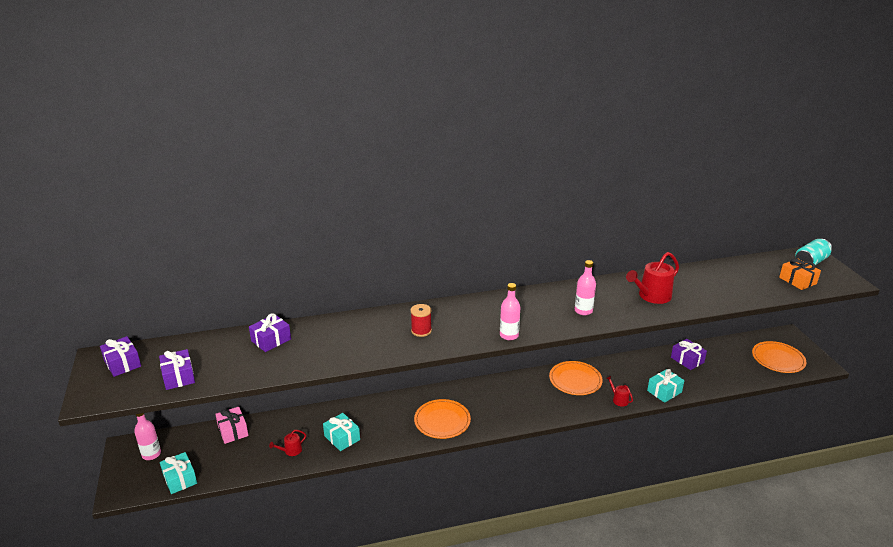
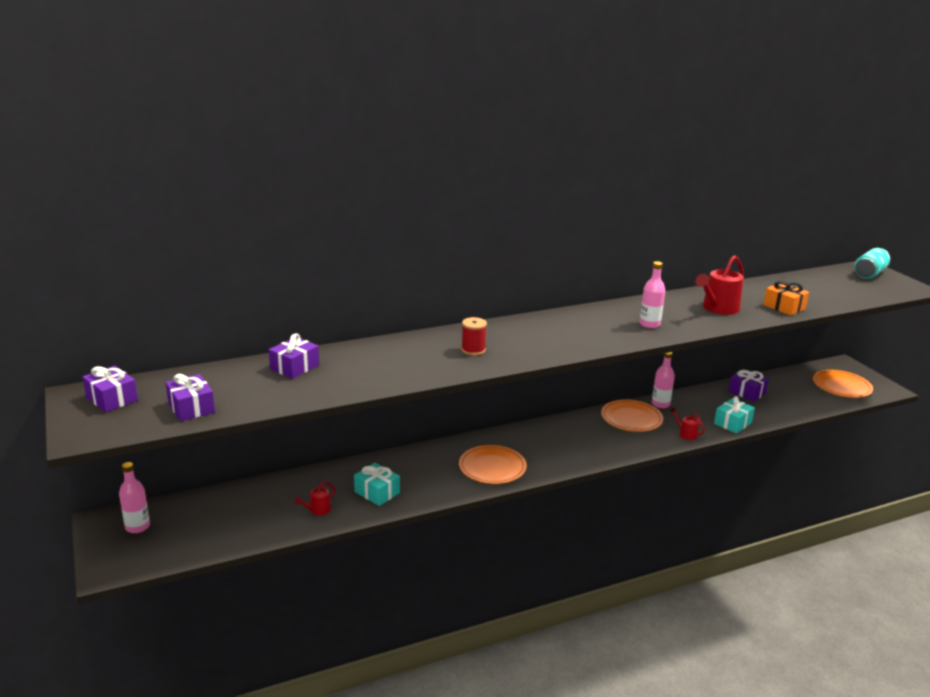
camera: 10 degrees left, 5 degrees down
turquoise gift [160,452,197,494] -> none
pink gift [215,407,249,444] -> none
pink bottle [500,283,521,340] -> pink bottle moved to [652,352,675,408]
orange gift [779,258,821,290] -> orange gift moved to [763,281,809,316]

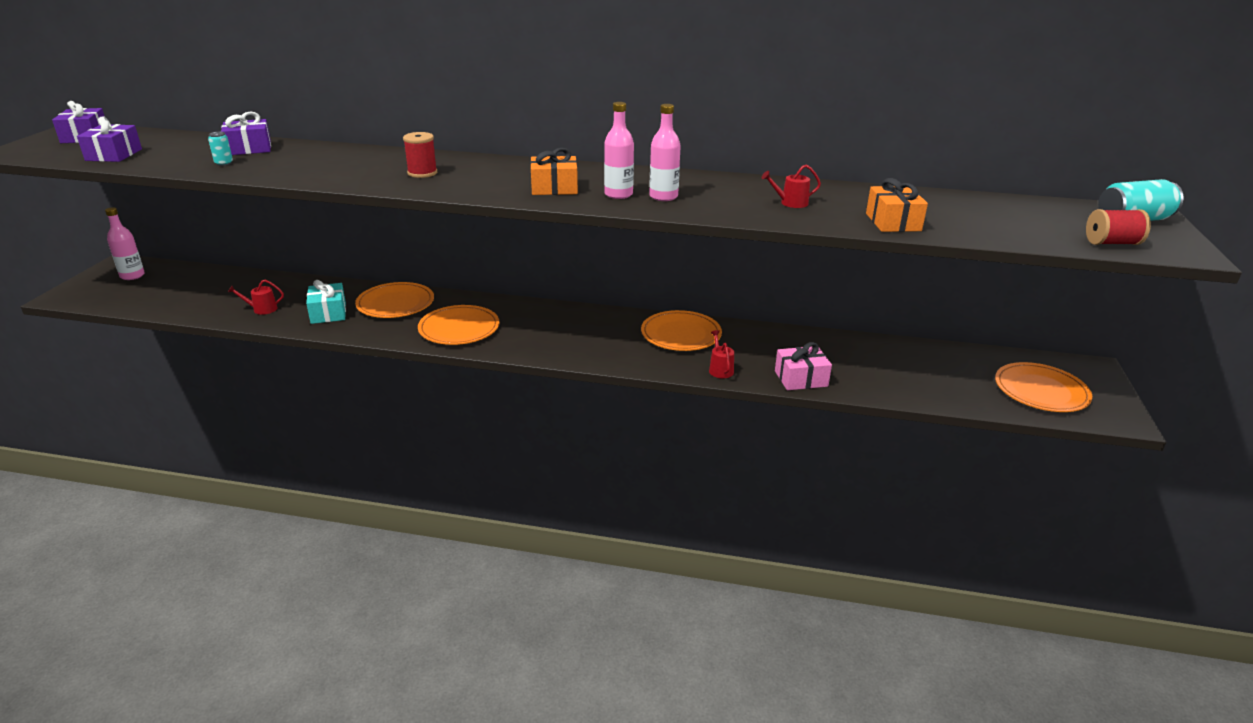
camera: 35 degrees right, 5 degrees up
pink bottle [652,352,675,408] -> pink bottle moved to [604,102,634,199]
red watering can [695,255,744,315] -> red watering can [761,165,821,208], size x0.51
turquoise gift [714,396,755,434] -> pink gift [775,342,832,390]
purple gift [728,369,769,402] -> none
none -> turquoise can [208,132,233,166]
none -> orange plate [355,282,434,318]
none -> orange gift [530,148,578,195]
none -> red spool [1086,209,1151,245]

